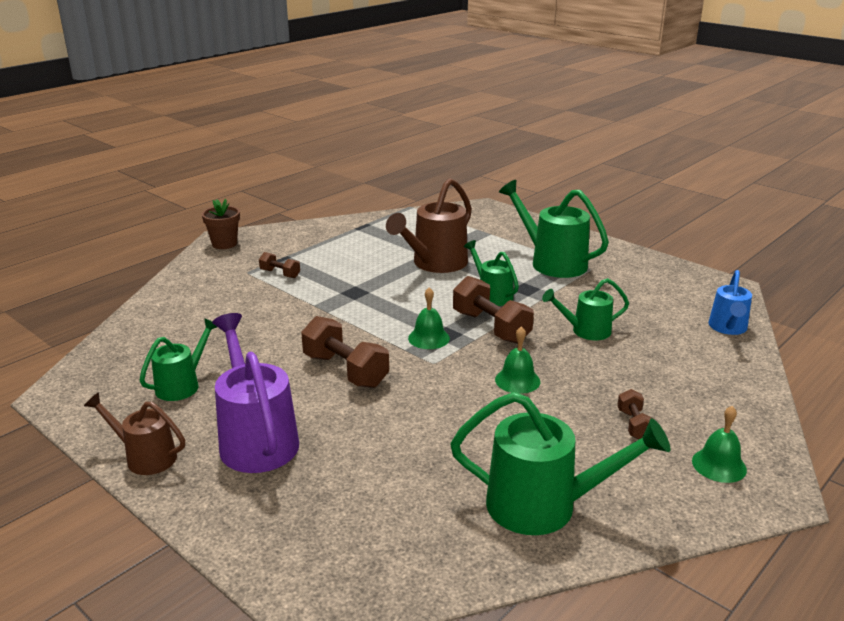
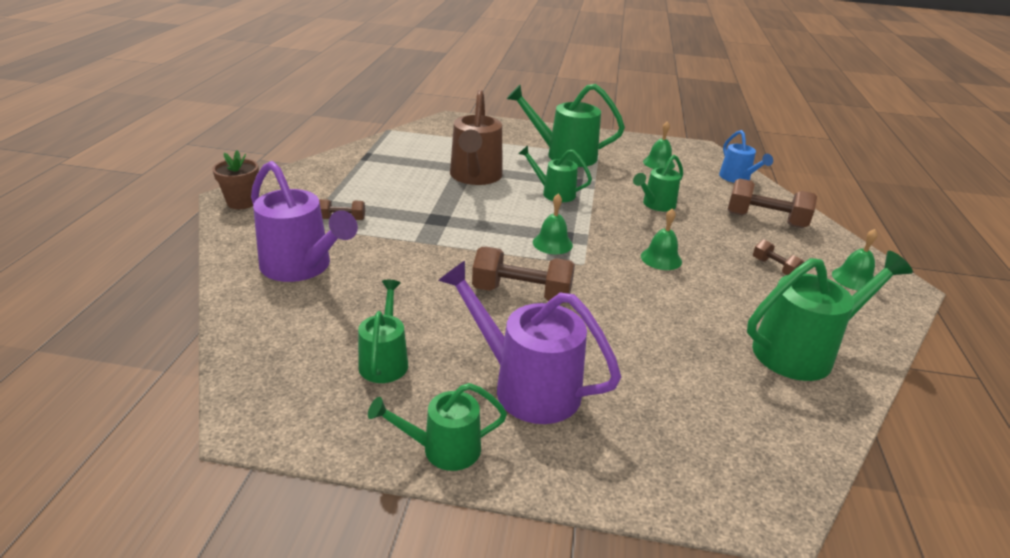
camera: 35 degrees left, 5 degrees up
brown watering can [84,392,185,475] -> green watering can [368,383,507,471]
brown dumbbell [453,276,534,344] -> brown dumbbell moved to [727,179,817,228]
none -> purple watering can [251,161,358,282]
none -> green bell [643,121,675,169]

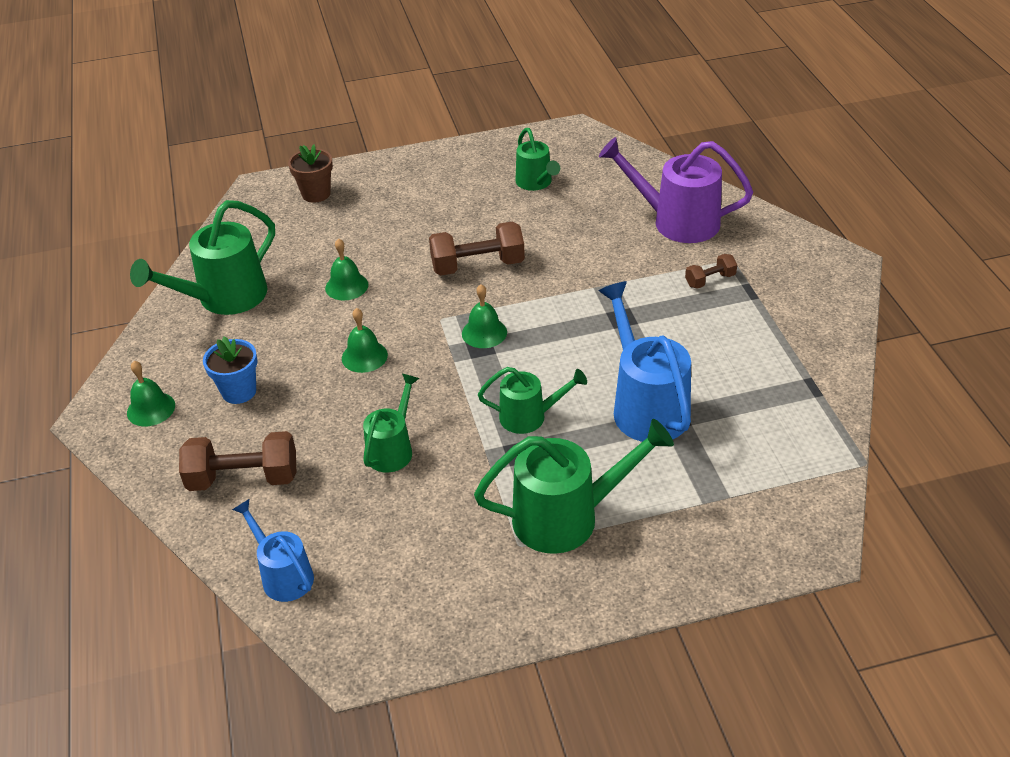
camera: 160 degrees right, 10 degrees up
brown flower pot [212,150,259,209] -> brown flower pot moved to [288,145,333,203]
green watering can [368,383,507,471] -> none
purple watering can [438,261,621,424] -> none
brown watering can [450,90,503,185] -> blue watering can [599,281,691,442]
green bell [643,121,675,169] -> green bell moved to [325,238,368,301]
brown dumbbell [753,239,804,275] -> blue flower pot [203,336,257,404]

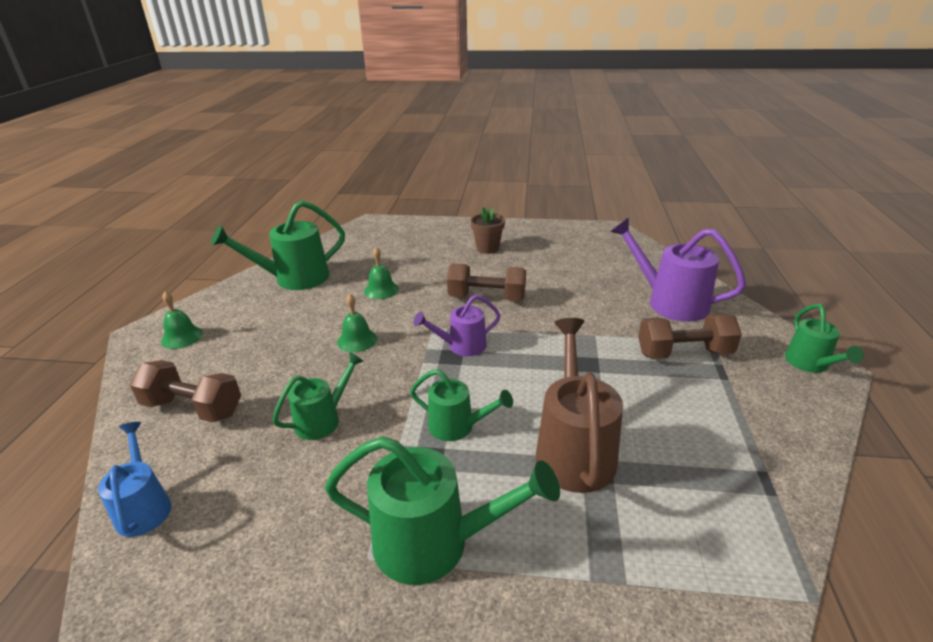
camera: 20 degrees right, 10 degrees down
blue flower pot [203,336,257,404] -> none
brown flower pot [288,145,333,203] -> brown flower pot moved to [471,207,505,254]
green bell [462,284,507,348] -> purple watering can [414,295,501,356]
green watering can [516,128,560,191] -> green watering can moved to [785,304,864,373]
blue watering can [599,281,691,442] -> brown watering can [536,318,623,493]
brown dumbbell [685,254,737,289] -> brown dumbbell [638,314,742,359], size x1.88

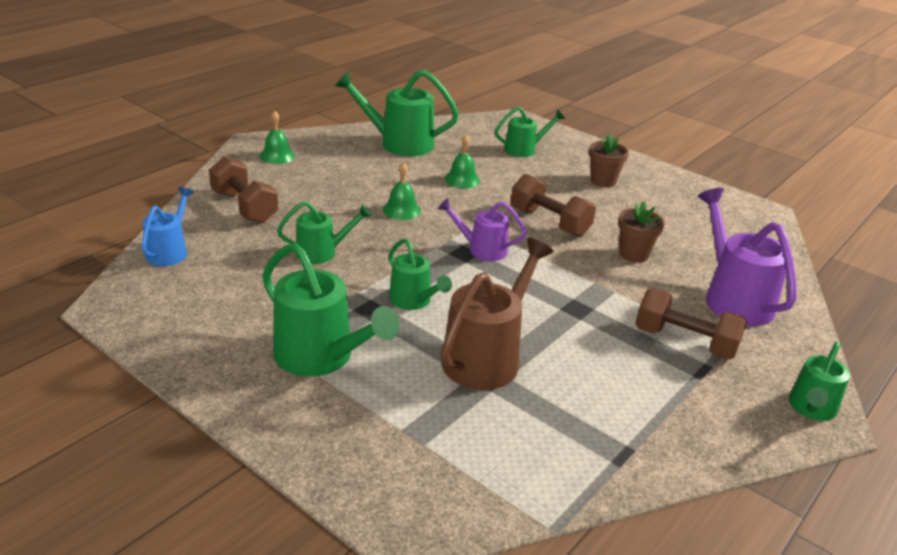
camera: 30 degrees right, 0 degrees up
none -> green watering can [495,107,565,157]
none -> brown flower pot [618,202,665,263]

